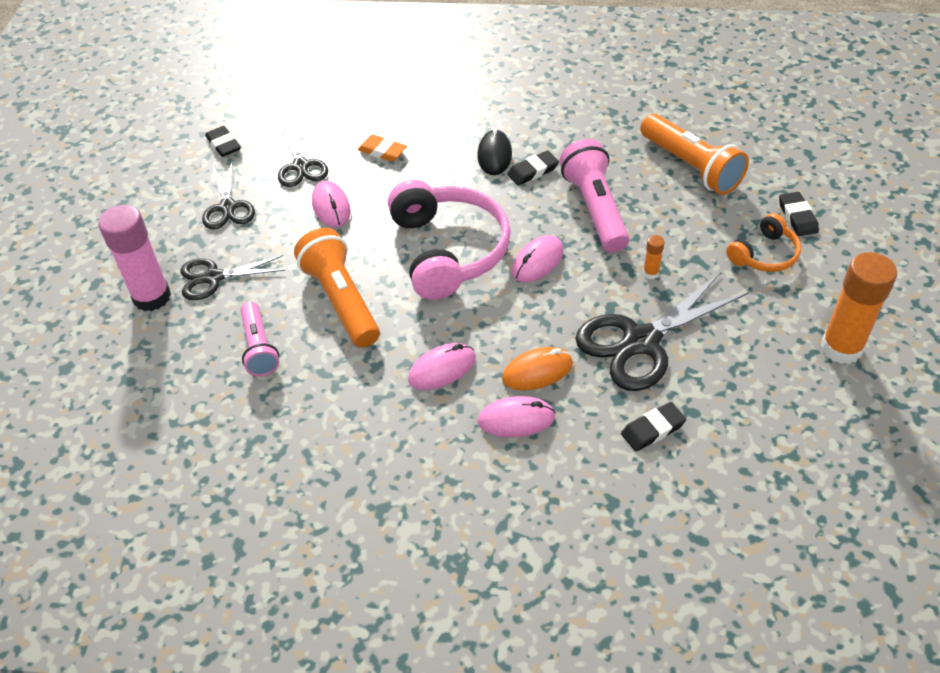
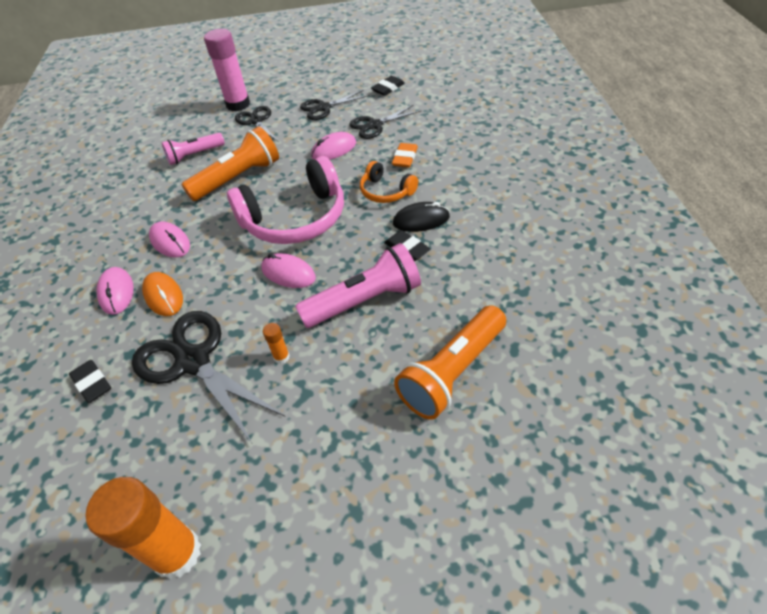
camera: 80 degrees right, 0 degrees up
orange headphones [726,213,801,272] -> orange headphones moved to [360,161,418,203]
black eraser [779,192,819,236] -> none

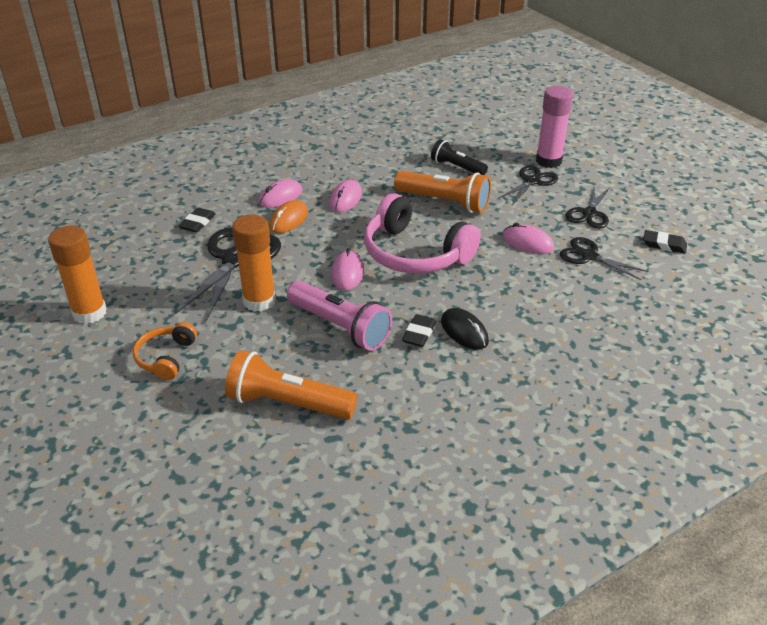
camera: 60 degrees right, 10 degrees down
pink flashlight [162,133,225,165] -> black flashlight [431,139,488,175]
orange glue stick [263,323,290,364] -> orange glue stick [232,215,276,312], size x2.36
black scissors [300,90,370,120] -> black scissors turned 105 degrees counterclockwise [566,186,610,228]
orange headphones [360,161,418,203] -> orange headphones moved to [133,322,197,380]
orange eraser [392,143,418,167] -> none

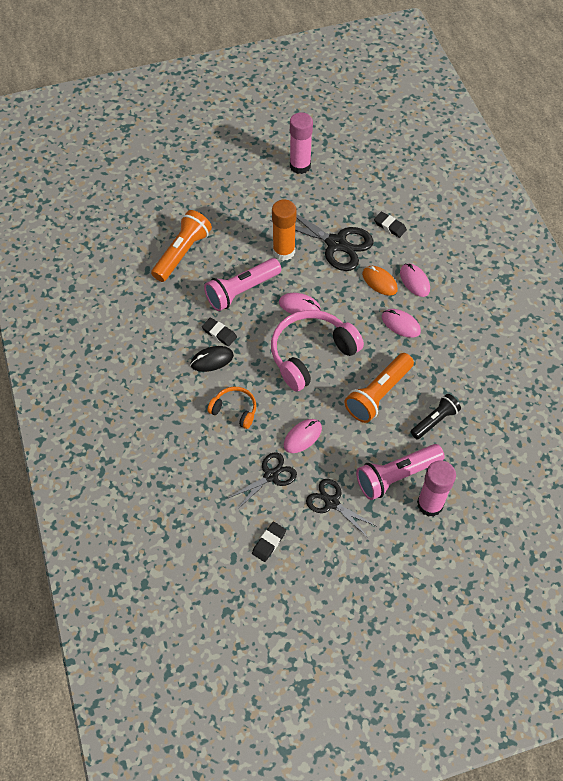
camera: 105 degrees right, 20 degrees up
orange glue stick [48,226,107,324] -> pink glue stick [290,112,313,174]
orange headphones [133,322,197,380] -> orange headphones moved to [207,387,256,429]
black scissors [498,165,558,205] -> pink flashlight [356,444,445,500]

